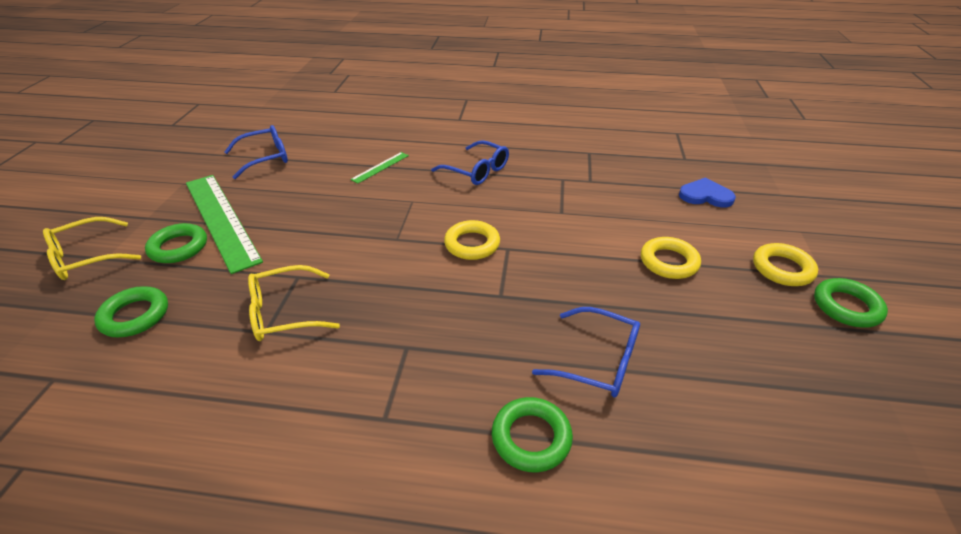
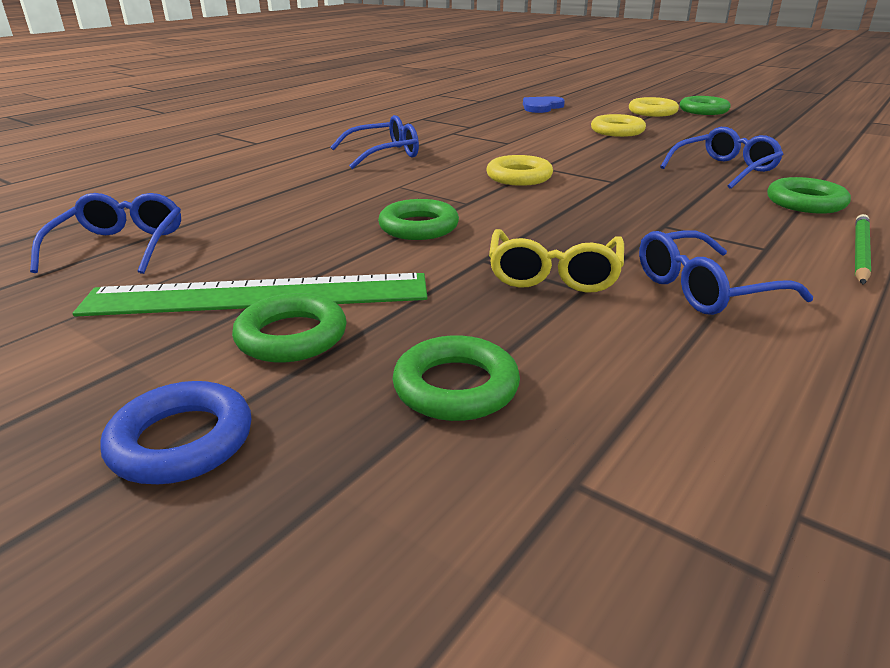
camera: 60 degrees left, 10 degrees down
yellow glasses [43,217,141,280] -> blue ring [100,381,252,484]
green ruler [350,152,409,183] -> none
none -> green ring [378,199,459,240]
none -> blue glasses [639,230,813,315]
none -> green pencil [855,214,871,284]

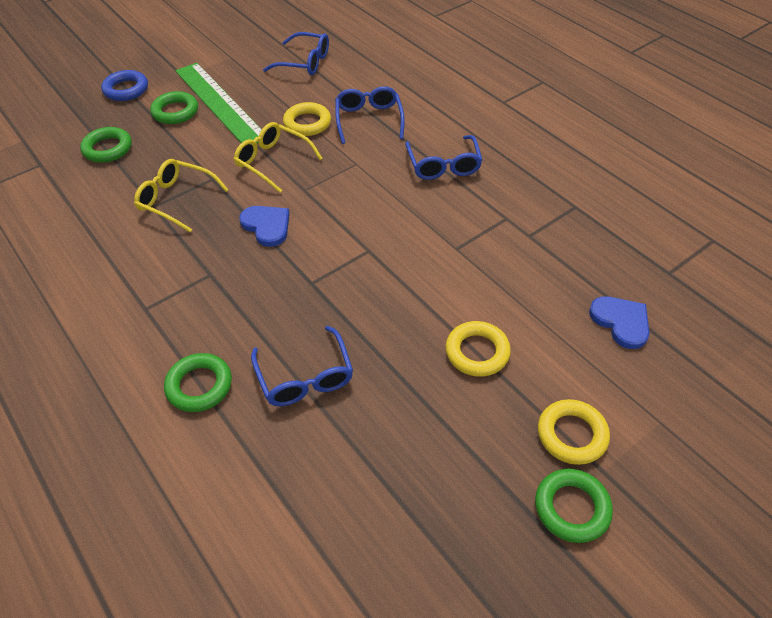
camera: 105 degrees right, 20 degrees up
green ruler [73,273,427,316] -> green ruler turned 45 degrees counterclockwise [175,63,262,144]
green ring [378,199,459,240] -> yellow glasses [234,122,323,193]
yellow ring [486,155,553,186] -> yellow ring moved to [283,102,331,136]
blue glasses [639,230,813,315] -> blue glasses moved to [335,86,405,144]
green pencil [855,214,871,284] -> none
none -> blue heart [239,206,290,247]

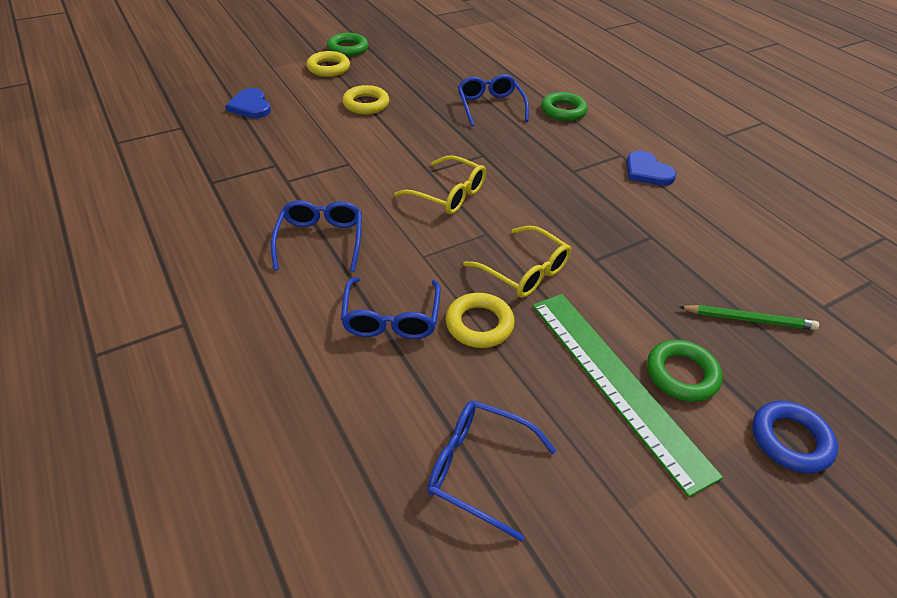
camera: 175 degrees left, 5 degrees down
green ring [80,127,132,163] -> green pencil [679,305,819,330]
yellow glasses [134,159,229,232] -> yellow glasses moved to [394,155,486,214]
blue heart [239,206,290,247] -> blue heart moved to [626,150,677,186]

